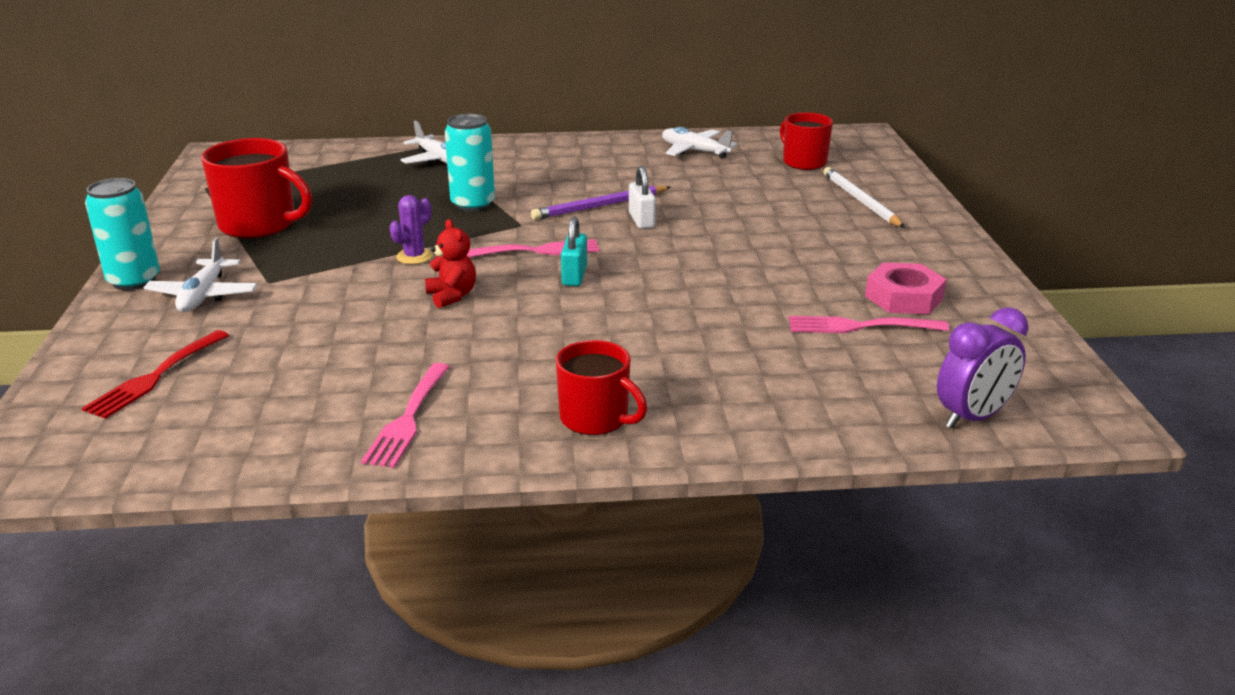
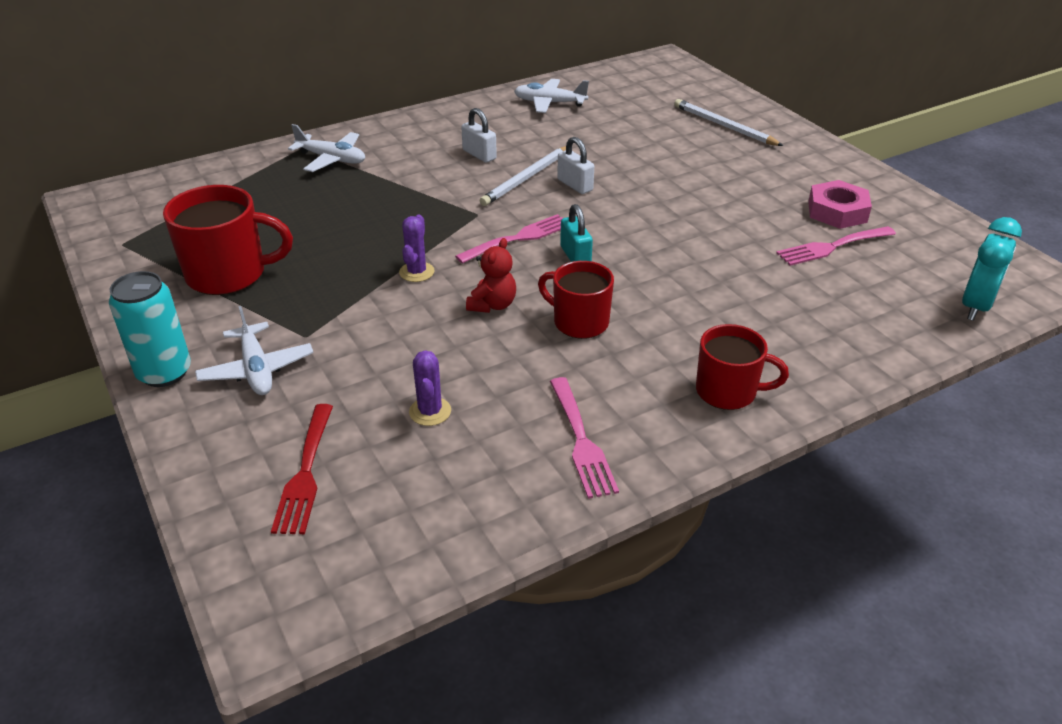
camera: 25 degrees left, 10 degrees up
red teddy bear [425,219,476,308] -> red teddy bear turned 75 degrees clockwise [466,238,516,313]
turquoise can [445,114,495,212] -> none
purple pencil [531,186,671,220] -> white pencil [480,146,566,206]
red mug [780,112,833,170] -> red mug moved to [538,261,614,339]
purple clock [937,307,1028,429] -> turquoise clock [962,217,1022,321]
none -> purple cactus [409,350,451,426]
none -> white padlock [461,108,497,163]

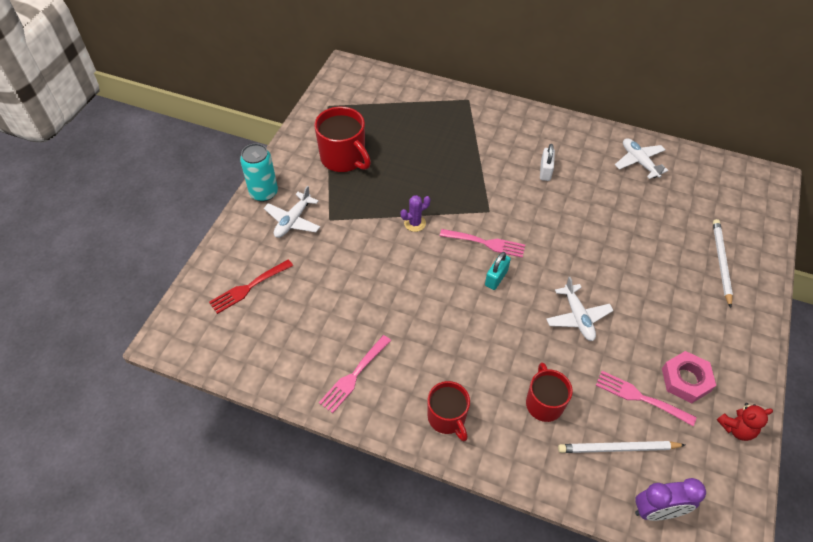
camera: 50 degrees right, 15 degrees up
white plane [288,124,365,172] -> white plane moved to [546,277,614,341]
purple cactus [409,350,451,426] -> none
red teddy bear [466,238,516,313] -> red teddy bear moved to [717,403,773,441]
white pencil [480,146,566,206] -> white pencil moved to [558,441,685,453]
red mug [538,261,614,339] -> red mug moved to [526,362,573,422]
white padlock [557,137,594,194] -> none
turquoise clock [962,217,1022,321] -> purple clock [635,478,706,521]

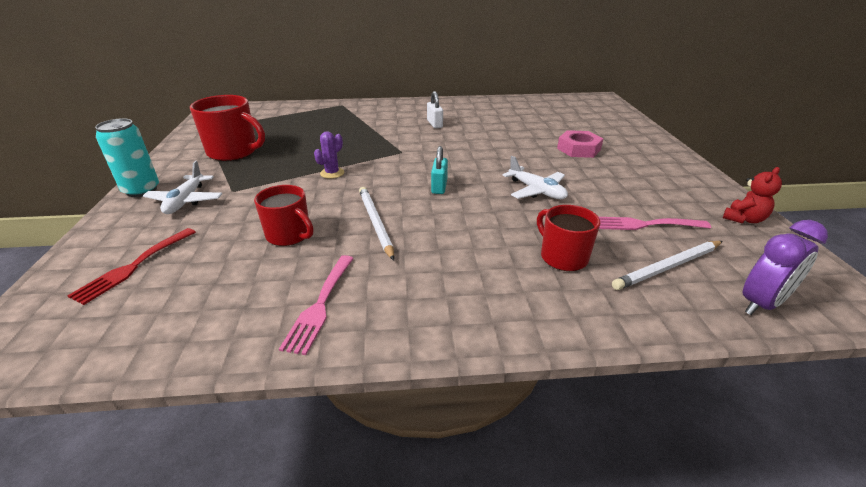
camera: 25 degrees left, 20 degrees down
red mug [427,381,470,441] -> red mug moved to [254,185,314,246]
pink fork [440,229,525,258] -> none
white plane [615,138,669,179] -> none
pink nut [662,351,716,403] -> pink nut moved to [557,130,604,158]
white pencil [713,219,733,308] -> white pencil moved to [359,187,394,261]

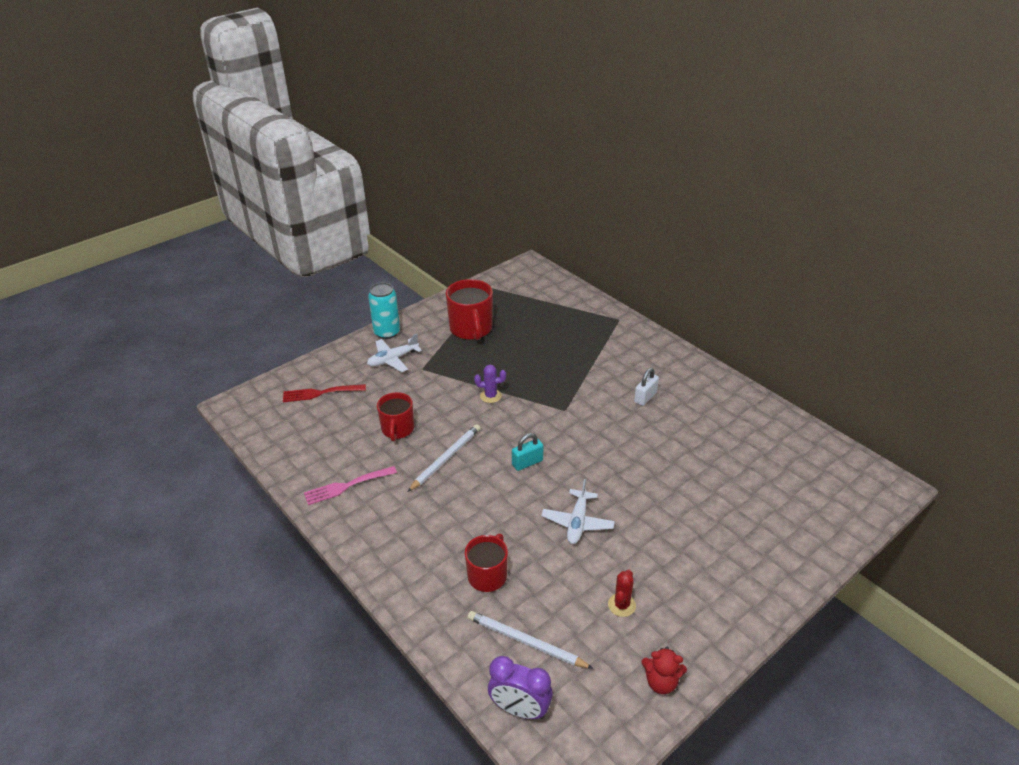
camera: 55 degrees right, 5 degrees up
pink nut [557,130,604,158] -> none
pink fork [599,217,711,230] -> none
none -> red cactus [608,570,636,617]

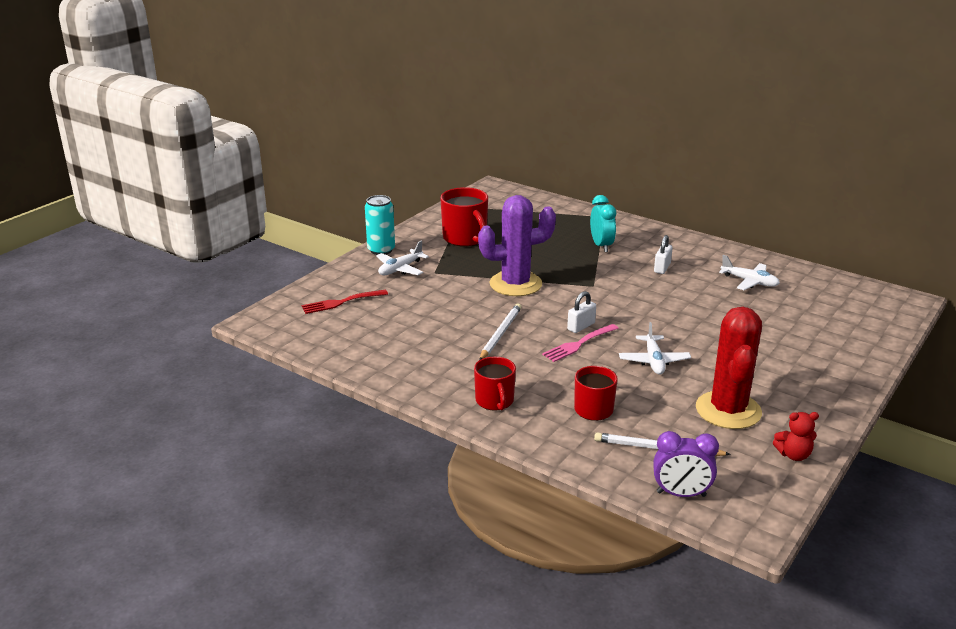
camera: 15 degrees left, 10 degrees down
pink fork [304,466,397,505] -> pink fork moved to [542,324,619,362]
red mug [377,392,414,441] -> red mug moved to [474,357,516,411]
purple cactus [474,365,506,403] -> purple cactus [478,195,556,296], size x2.41
turquoise padlock [512,433,544,471] -> white padlock [567,291,596,333]
red cactus [608,570,636,617] -> red cactus [696,307,762,429], size x2.41
none -> turquoise clock [590,195,616,252]
none -> white plane [719,255,780,290]

